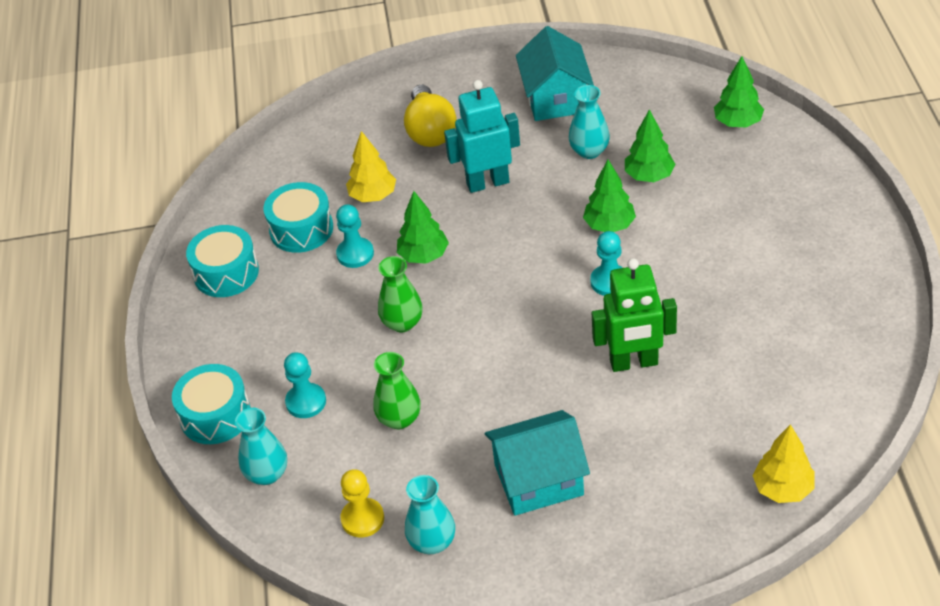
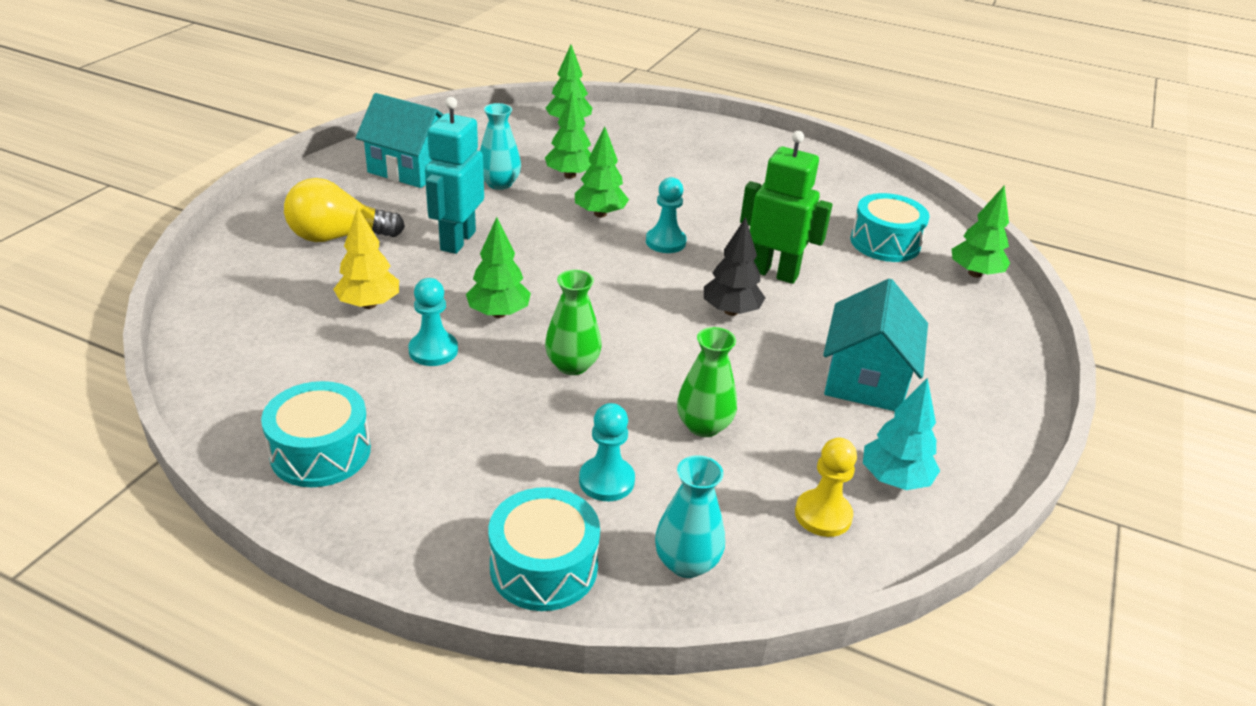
camera: 65 degrees left, 10 degrees down
turquoise drum [264,182,333,253] -> turquoise drum moved to [850,193,930,262]
yellow light bulb [404,85,457,147] -> yellow light bulb turned 150 degrees clockwise [284,178,405,242]
turquoise vase [405,475,455,554] -> turquoise tree [863,378,940,490]
green robot [592,258,677,372] -> green robot turned 90 degrees counterclockwise [740,131,832,284]
yellow tree [752,424,815,503] -> green tree [952,185,1010,278]
none -> black tree [704,217,765,316]

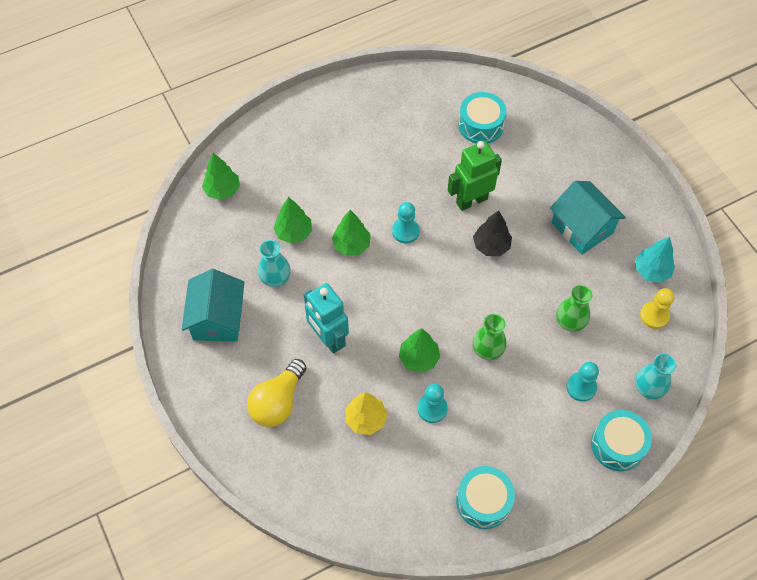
camera: 50 degrees left, 25 degrees up
turquoise house [355,93,443,188] -> turquoise house turned 60 degrees counterclockwise [182,269,245,342]
green tree [952,185,1010,278] -> none

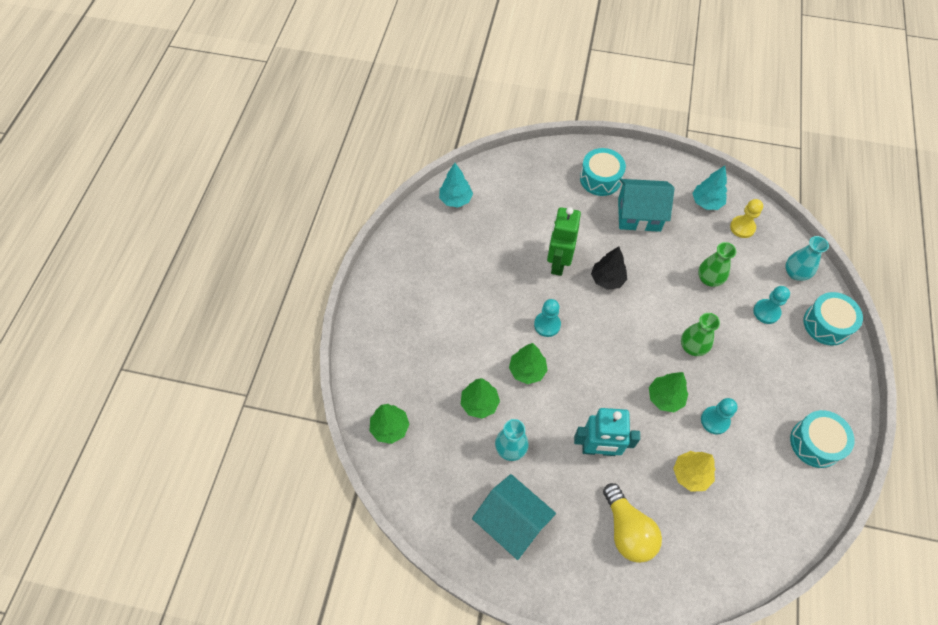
camera: 50 degrees left, 0 degrees up
turquoise drum [458,92,507,144] -> turquoise drum moved to [580,148,626,196]
none -> turquoise tree [439,163,473,207]

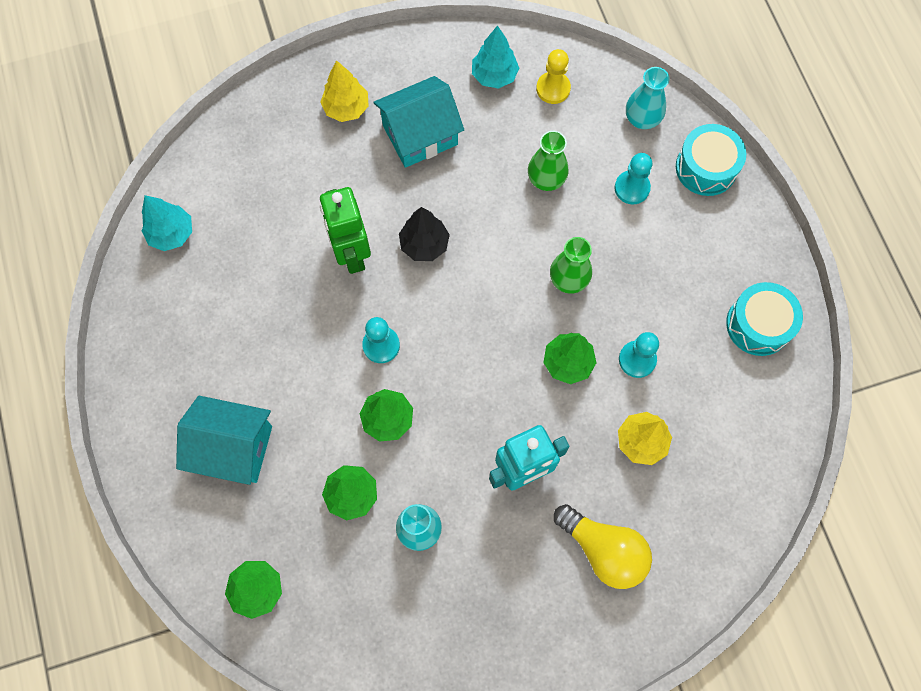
camera: 30 degrees left, 10 degrees up
turquoise house [472,474,556,560] -> turquoise house moved to [176,396,272,485]
turquoise drum [580,148,626,196] -> yellow tree [320,60,369,122]

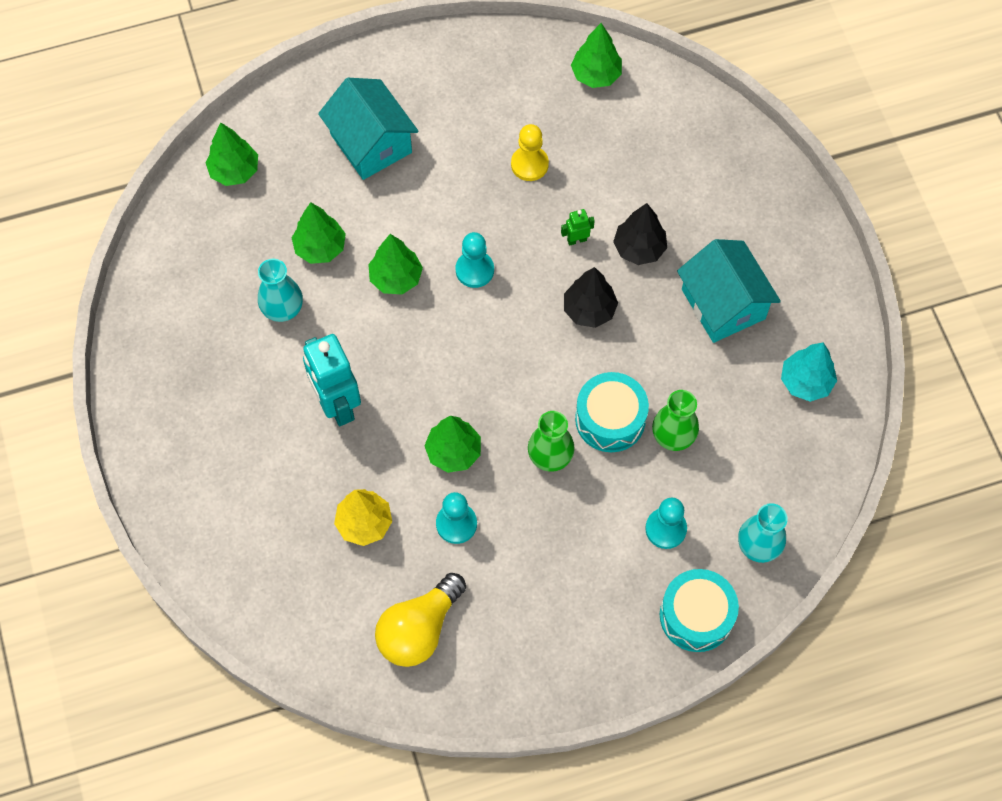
camera: 90 degrees right, 5 degrees down
turquoise tree [142,195,192,251] -> green tree [571,23,622,88]
turquoise house [176,396,272,485] -> turquoise house turned 45 degrees counterclockwise [318,78,419,180]
yellow tree [320,60,369,122] -> none
green robot [320,187,371,274] -> green robot [561,209,595,246], size x0.43
yellow pawn [536,49,571,104] -> yellow pawn moved to [511,124,549,181]
yellow light bulb [554,504,652,589] -> yellow light bulb moved to [375,573,466,667]
turquoise drum [726,282,803,356] -> turquoise drum moved to [575,372,649,452]
none -> black tree [613,203,667,265]

